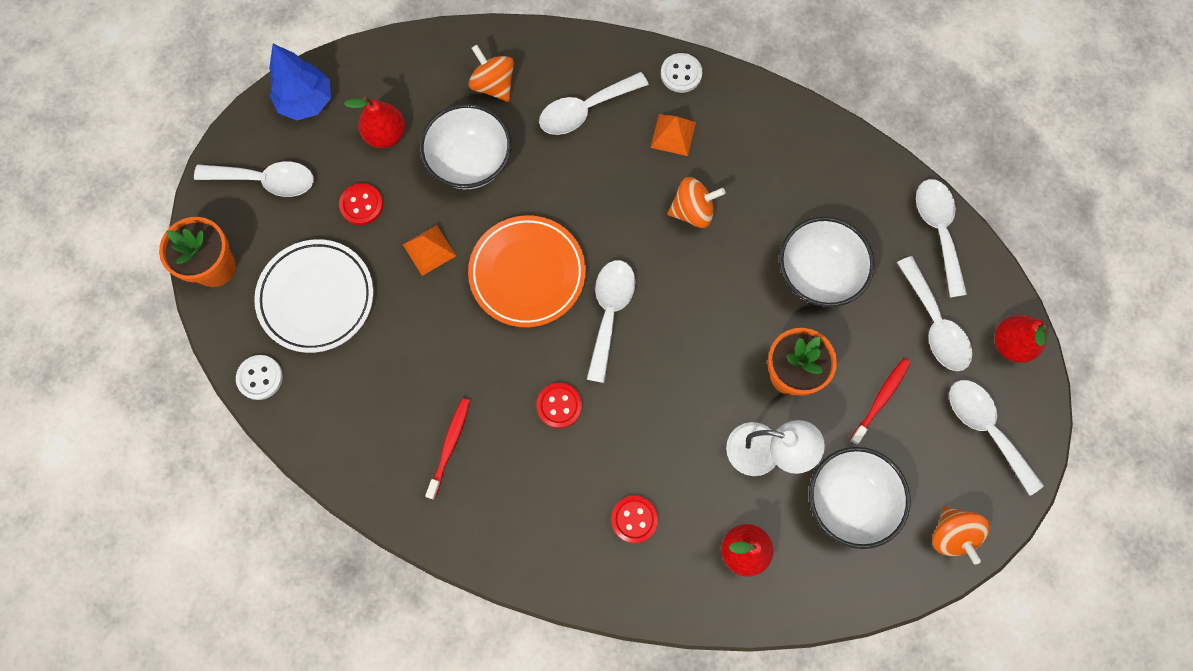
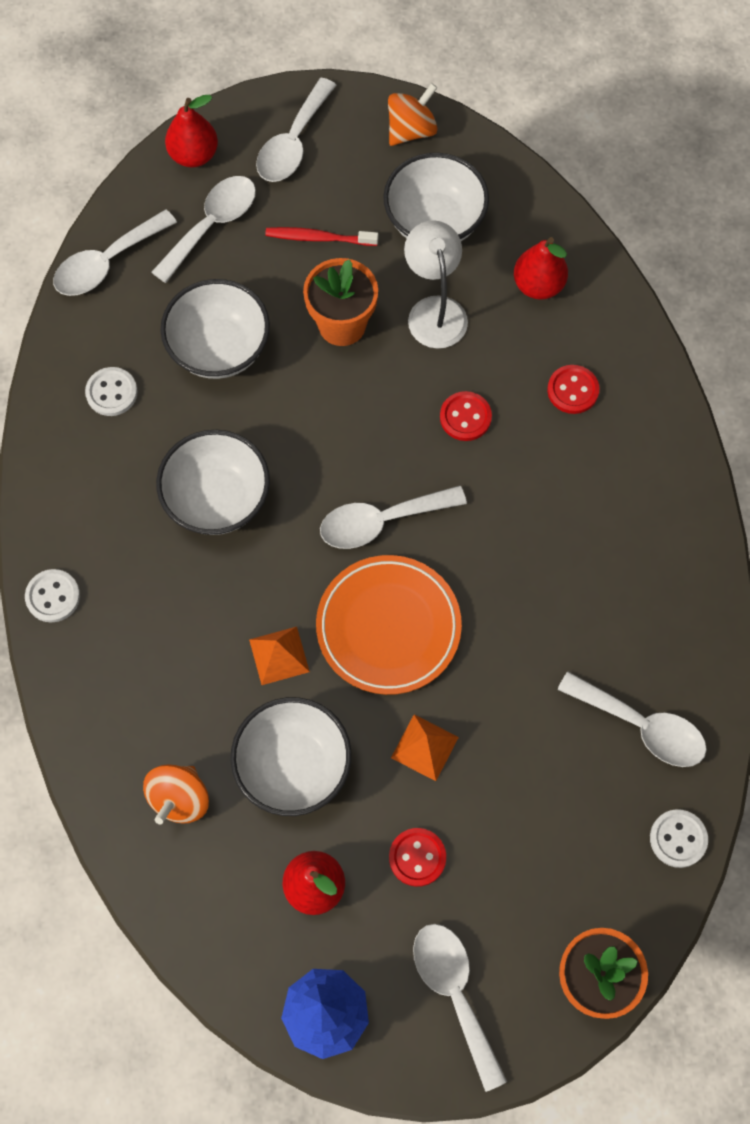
camera: 120 degrees left, 5 degrees down
white plate [254,239,374,353] -> none
red toothbrush [425,398,470,500] -> none
red button [536,383,582,428] -> red button moved to [440,391,492,441]
white spoon [539,72,649,135] -> white spoon moved to [557,672,707,767]
orange pyramid [650,114,696,156] -> orange pyramid moved to [249,627,310,685]
orange spinning top [668,177,725,228] -> white bowl [156,430,270,535]
none -> white button [85,367,138,416]

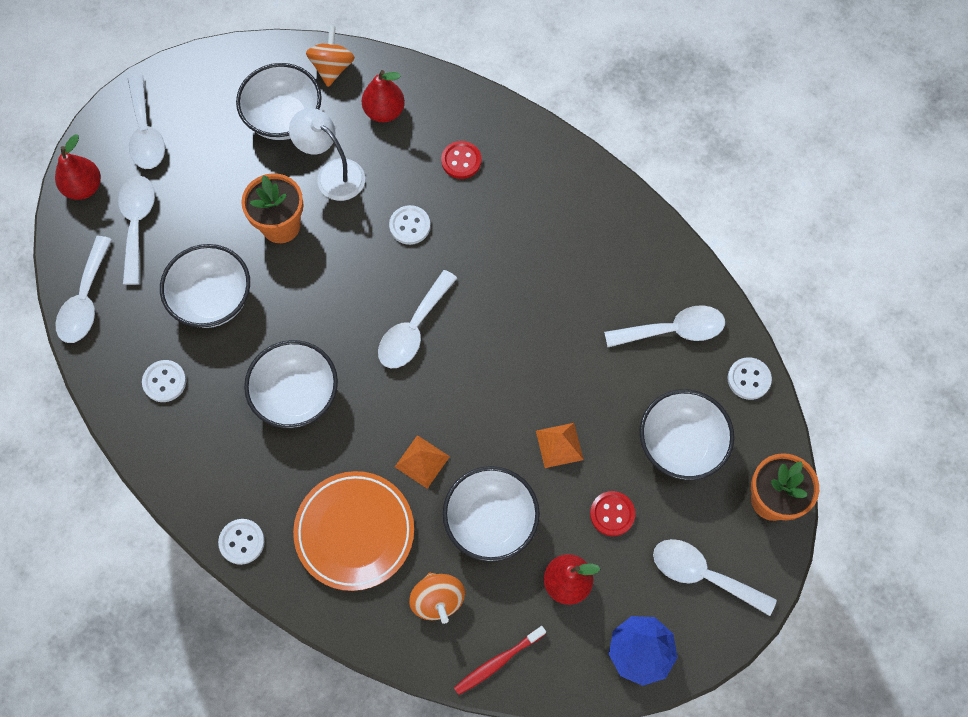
camera: 40 degrees left, 0 degrees up
red toothbrush [265,227,378,246] -> red toothbrush moved to [454,626,546,695]
orange plate [316,555,462,695] -> orange plate moved to [293,471,414,591]
orange spinning top [388,83,437,146] -> orange spinning top moved to [306,26,355,87]
red button [440,391,492,441] -> white button [389,205,430,245]
none -> white bowl [640,389,734,480]

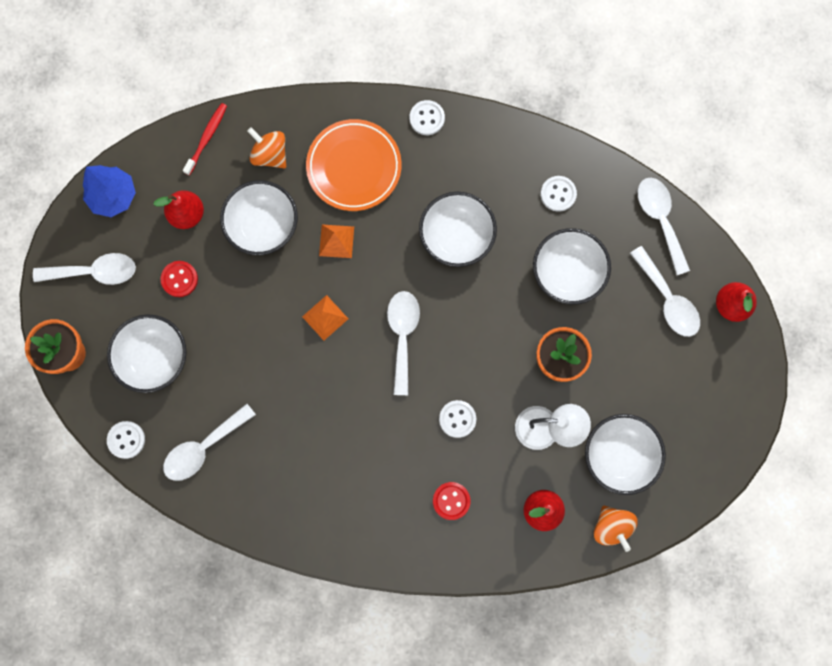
camera: 150 degrees right, 10 degrees up
white spoon [128,74,165,169] -> none
orange pyramid [536,423,584,468] -> orange pyramid moved to [302,295,348,340]

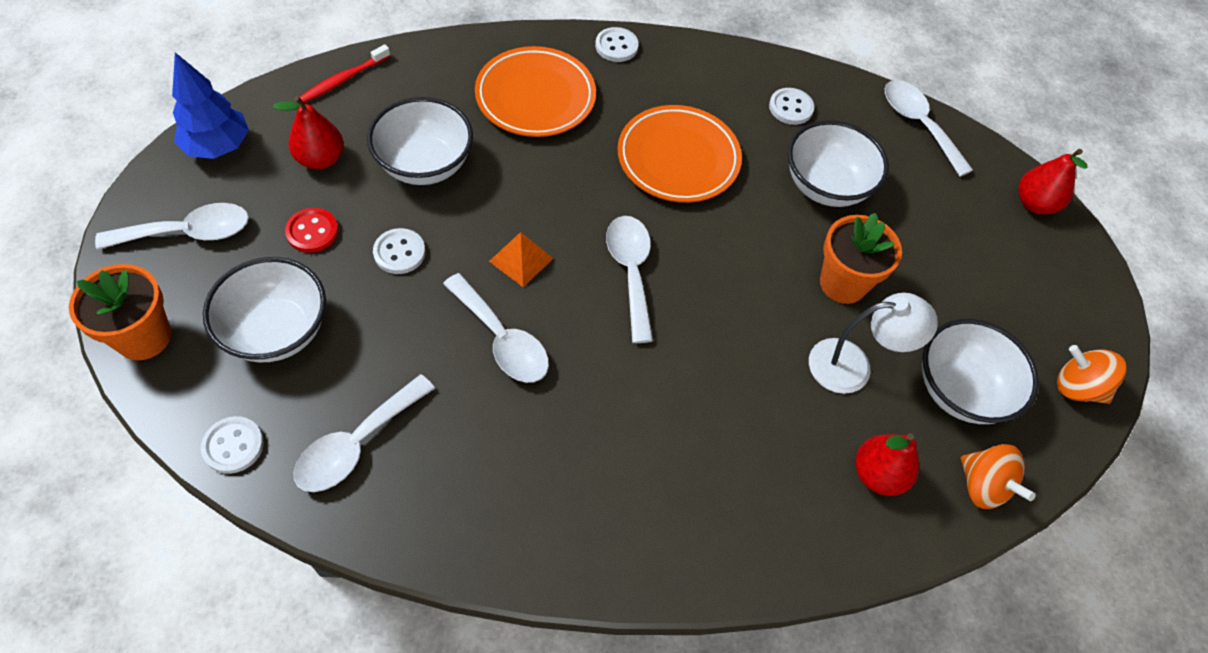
camera: 15 degrees left, 20 degrees down
red toothbrush [183,103,227,176] -> red toothbrush turned 150 degrees counterclockwise [299,44,390,103]
orange spinning top [247,127,286,169] -> orange spinning top moved to [1057,345,1127,404]
orange pyramid [319,224,354,258] -> none
white bowl [419,192,497,267] -> orange plate [618,105,742,203]
red button [433,482,471,520] -> none
white button [439,400,476,438] -> white button moved to [373,228,425,274]
white spoon [630,246,700,337] -> white spoon moved to [443,273,549,383]

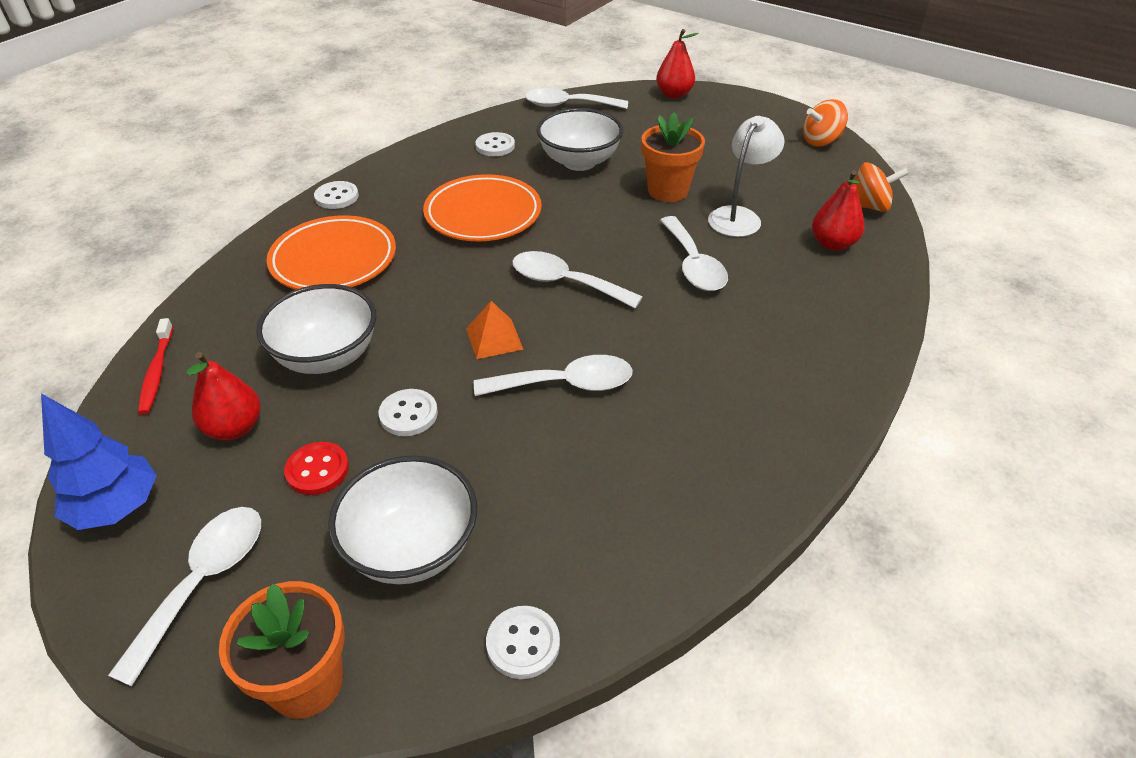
camera: 50 degrees left, 15 degrees down
white spoon [293,374,435,492] -> white spoon moved to [660,216,728,291]
white bowl [922,319,1039,424] -> none

